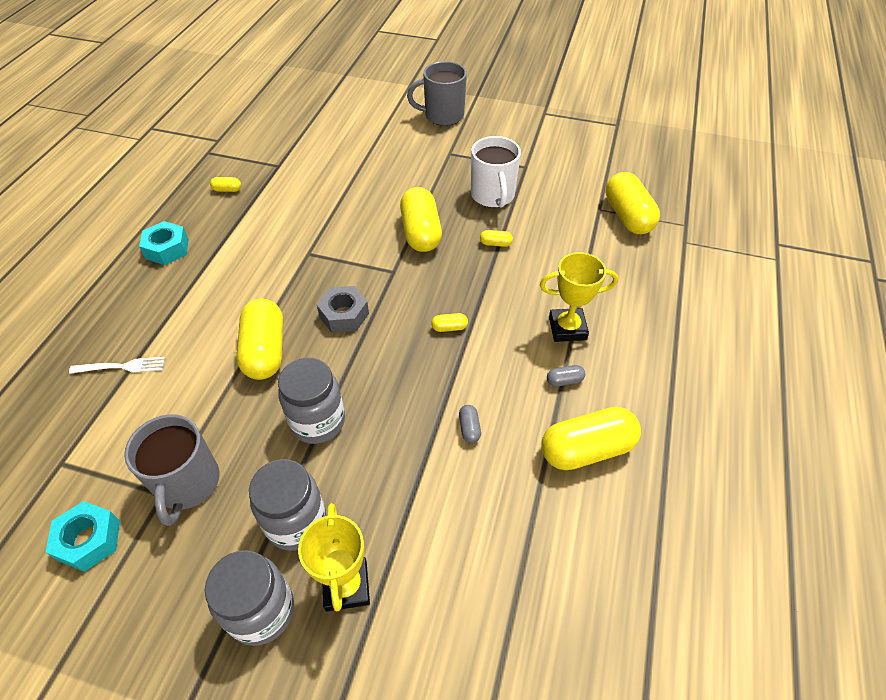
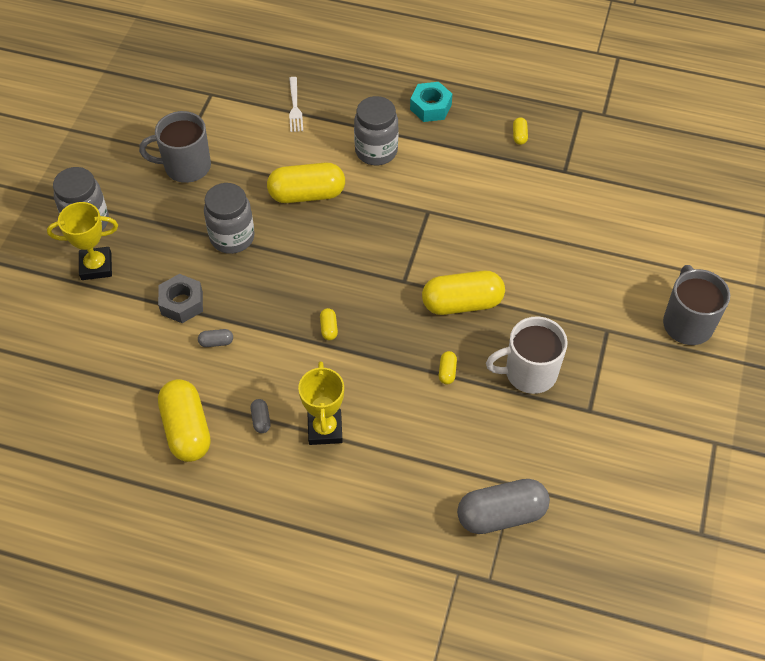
camera: 90 degrees right, 5 degrees up
turquoise nut [46,501,120,572] -> none
grey jar [249,459,326,551] -> grey jar moved to [354,96,398,165]
grey nut [317,286,369,333] -> grey nut moved to [158,274,203,323]
yellow capsule [606,172,660,234] -> grey capsule [457,479,550,534]

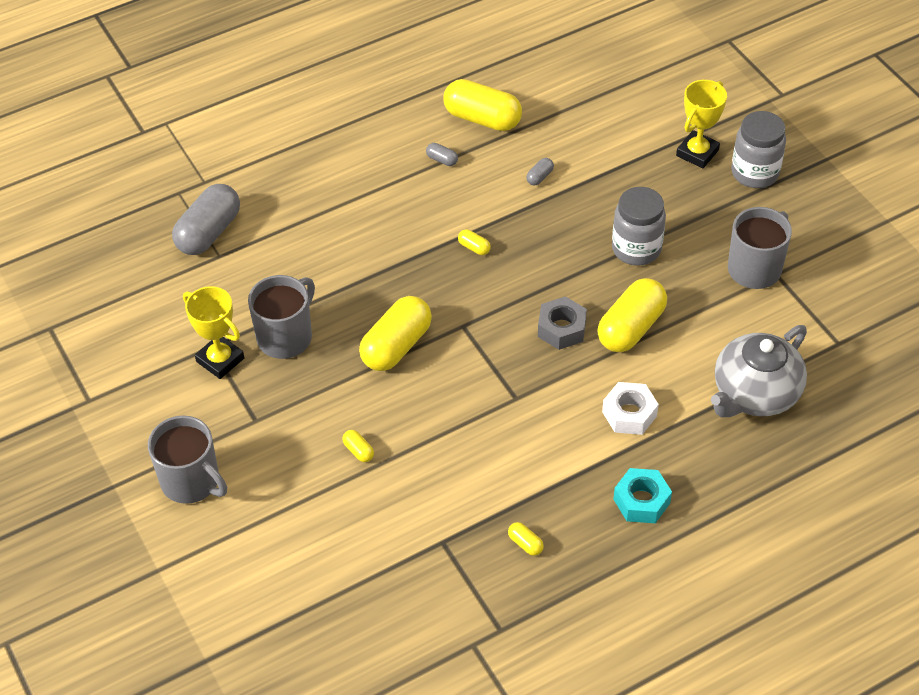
camera: 135 degrees right, 5 degrees down
grey nut [158,274,203,323] -> grey nut moved to [538,296,587,350]
white fork [289,77,303,132] -> grey teapot [711,325,807,417]
yellow trophy [298,361,344,445] -> yellow trophy moved to [183,286,244,379]
grey jar [354,96,398,165] -> white nut [602,382,659,435]
yellow capsule [439,351,457,384] -> yellow capsule moved to [342,430,374,462]
white mug [486,316,568,394] -> grey mug [248,275,315,359]

